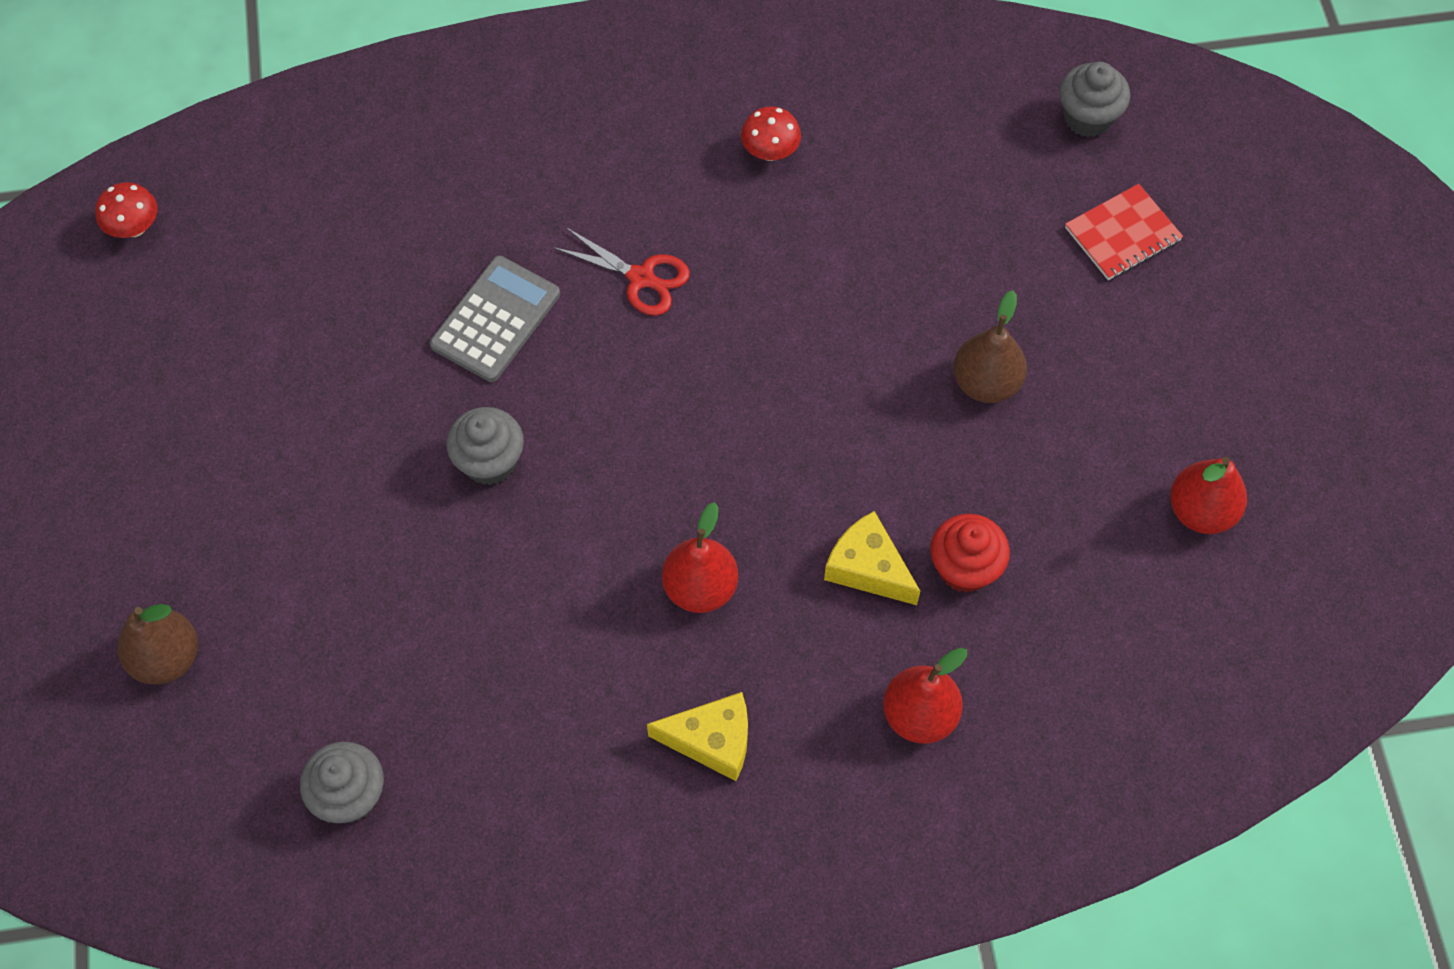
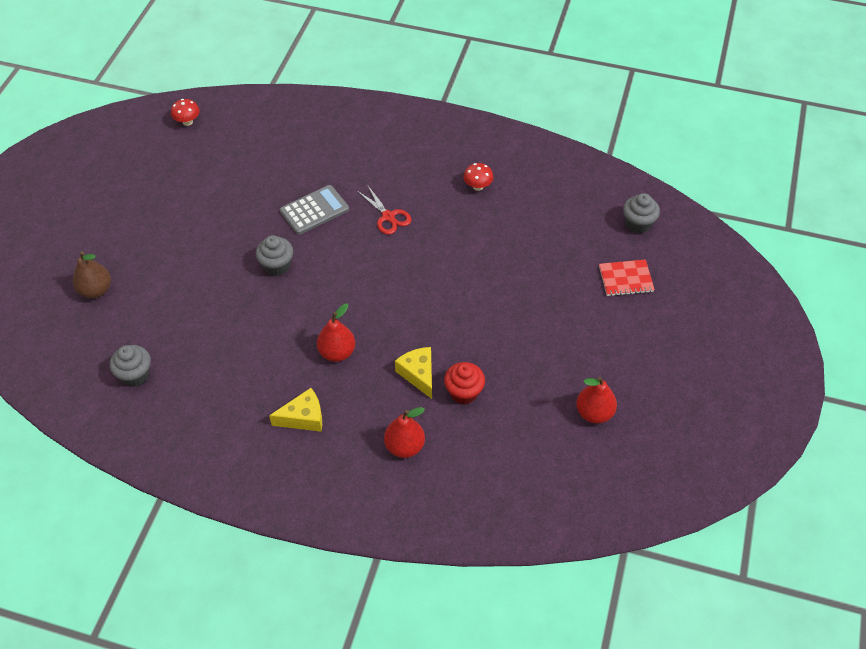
camera: 25 degrees right, 10 degrees down
yellow cheese [647,692,748,781] -> yellow cheese turned 45 degrees counterclockwise [269,388,322,432]
brown pear [953,290,1027,403] -> none

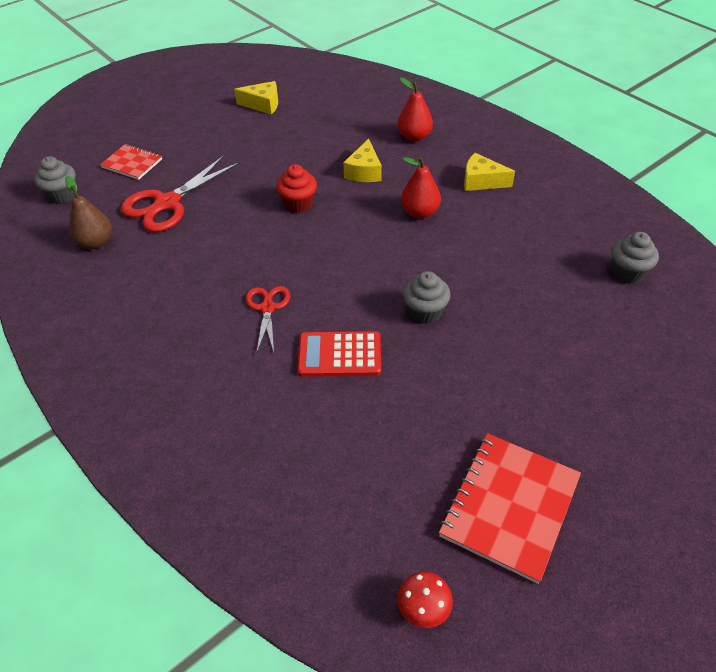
camera: 145 degrees left, 5 degrees down
brown pear [73,251,111,298] -> brown pear moved to [65,176,112,249]
grey calculator [280,185,349,235] -> red calculator [297,331,381,377]
red cupcake [444,362,485,404] -> red cupcake moved to [276,164,317,213]
red mushroom [463,163,494,191] -> none
red pear [576,377,617,423] -> yellow cheese [234,81,278,115]
none -> red scissors [120,155,240,232]
none -> red notebook [439,433,581,584]

